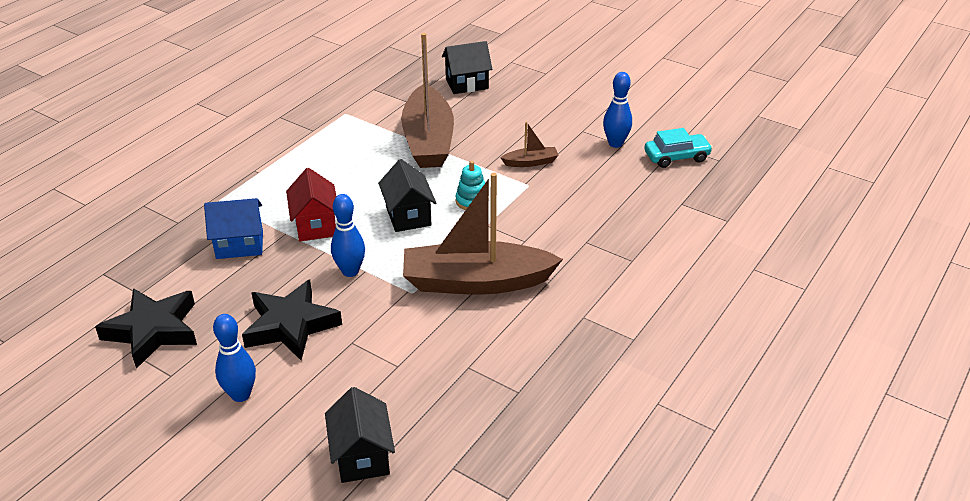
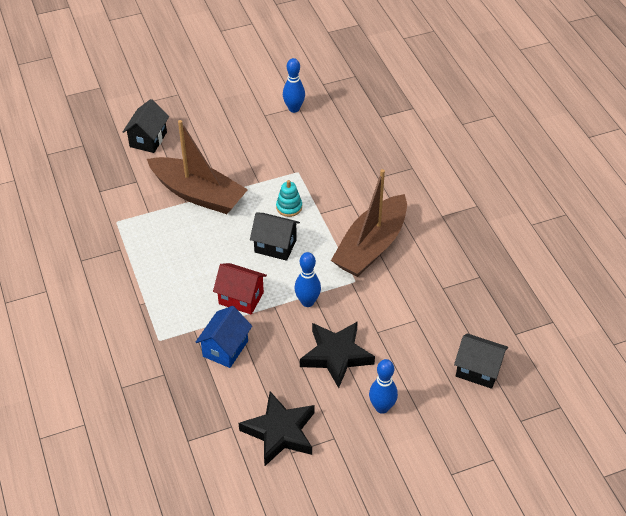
camera: 55 degrees left, 10 degrees up
brown boat [500,121,559,167] -> none
turquoise car [644,128,713,168] -> none

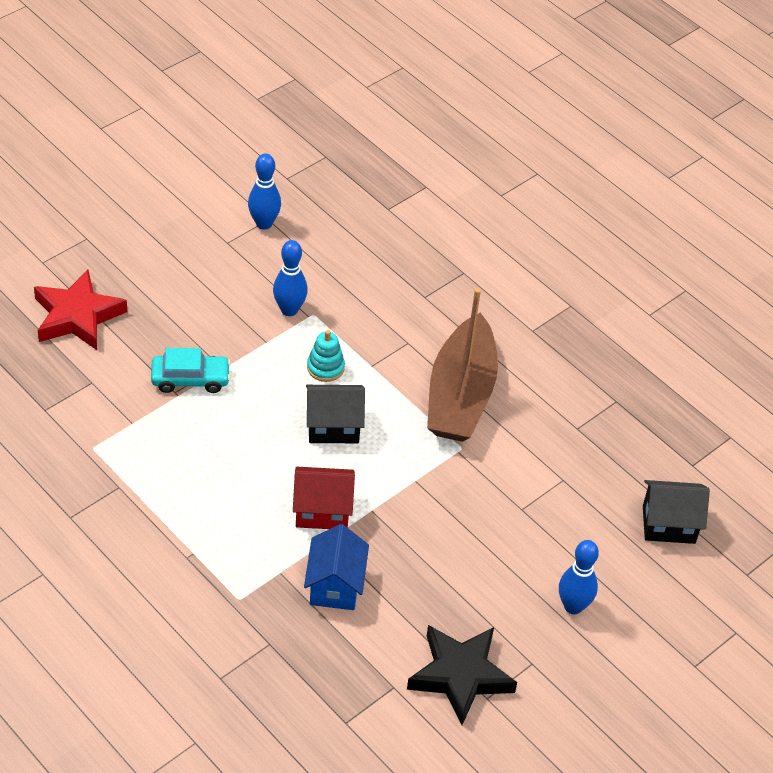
camera: 25 degrees left, 0 degrees up
black house [123,99,169,153] -> red star [34,270,127,350]
brown boat [147,120,248,214] -> turquoise car [151,348,231,393]
blue bowling pin [294,252,321,307] -> blue bowling pin moved to [273,240,308,316]
black star [300,321,375,388] -> none

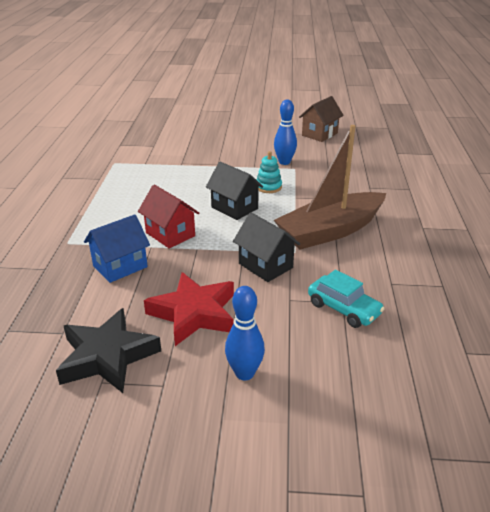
camera: 50 degrees right, 15 degrees down
red star [34,270,127,350] -> red star moved to [144,272,234,346]
turquoise car [151,348,231,393] -> turquoise car moved to [308,269,385,328]
blue bowling pin [248,153,281,230] -> brown house [299,96,344,142]
black house [643,480,710,544] -> black house moved to [233,212,300,282]

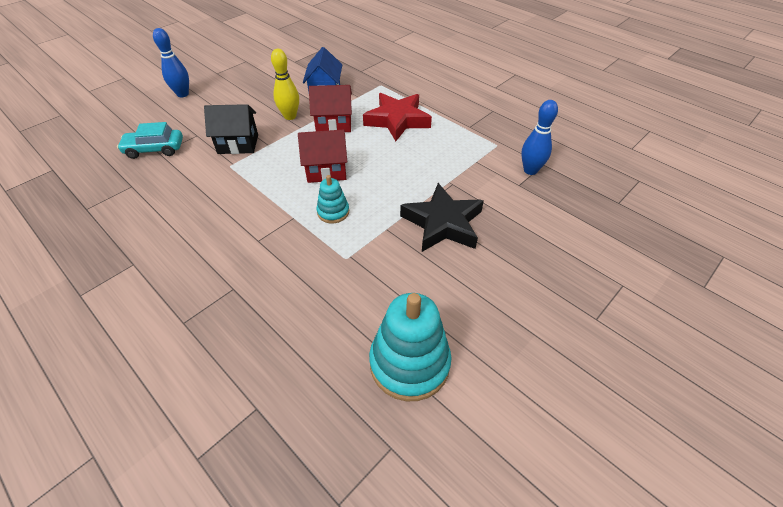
camera: 130 degrees right, 15 degrees up
black star [56,308,161,393] -> black star moved to [400,183,484,252]
red star [144,272,234,346] -> red star moved to [363,93,432,141]
black house [206,162,263,220] -> red house [298,129,347,183]
blue bowling pin [274,100,297,165] -> blue bowling pin moved to [521,100,558,175]
brown boat [274,125,386,249] -> none
brown house [299,96,344,142] -> turquoise stacking toy [369,293,452,401]
none -> yellow bowling pin [271,49,299,120]

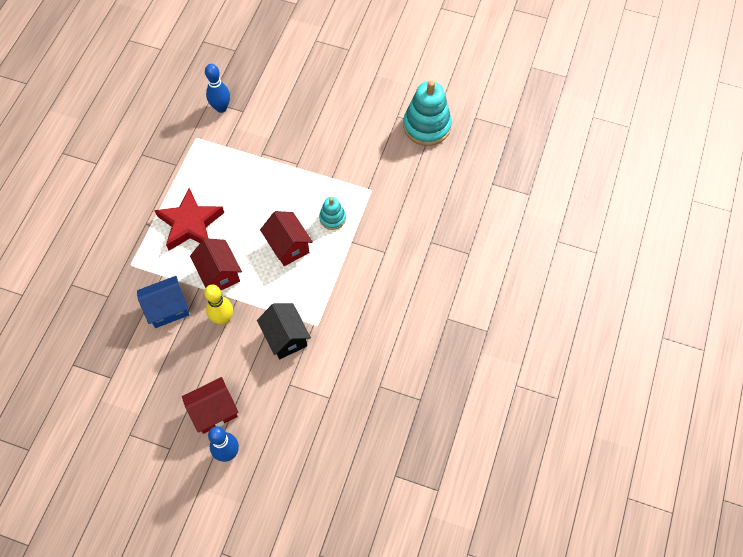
camera: 115 degrees left, 15 degrees up
turquoise car [117,122,183,159] -> none
black star [400,183,484,252] -> none
none -> red house [182,377,239,434]

